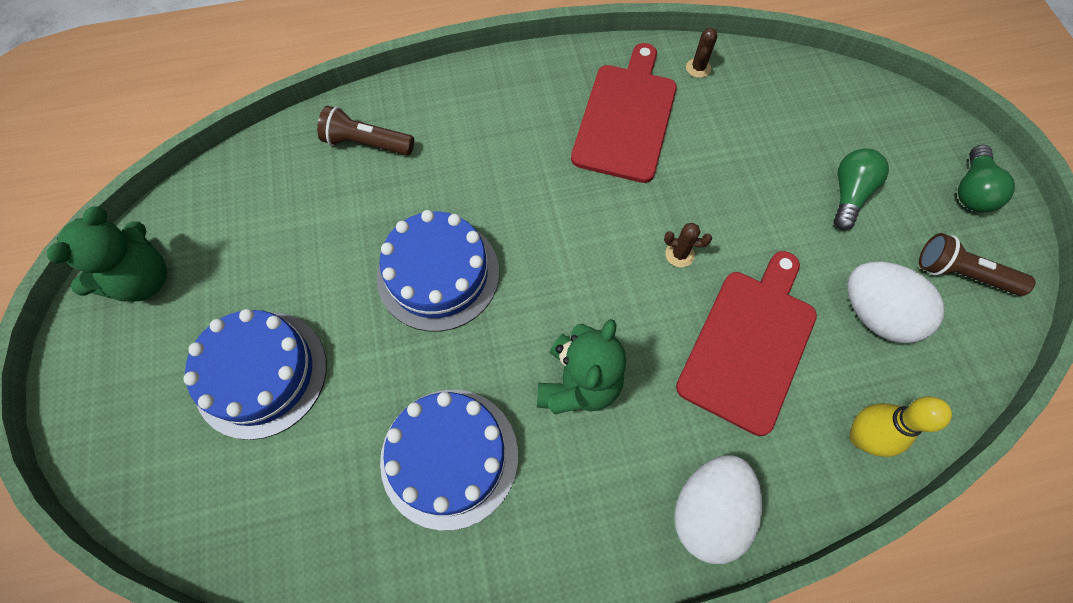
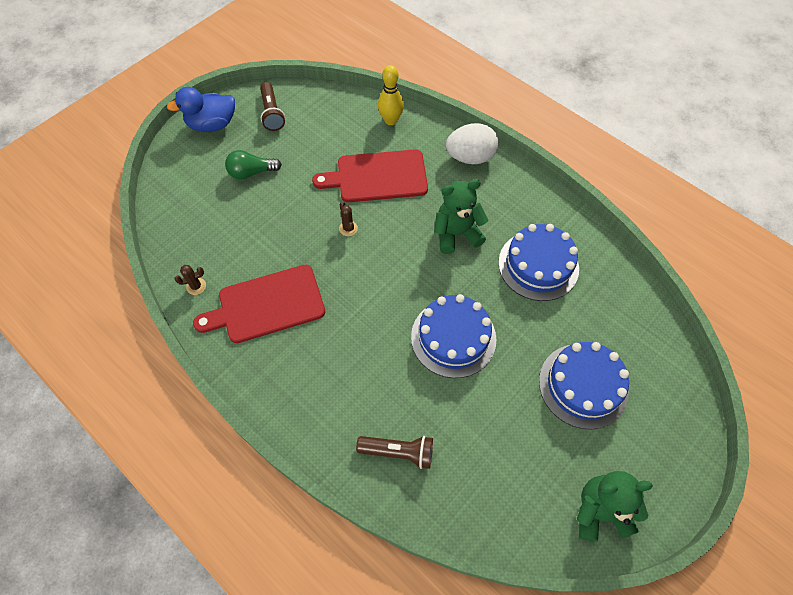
camera: 125 degrees left, 5 degrees down
brown flashlight [317,106,414,155] -> brown flashlight turned 60 degrees counterclockwise [356,436,433,469]
white egg [847,261,944,343] -> none
green light bulb [958,145,1015,213] -> blue duck [167,87,235,132]

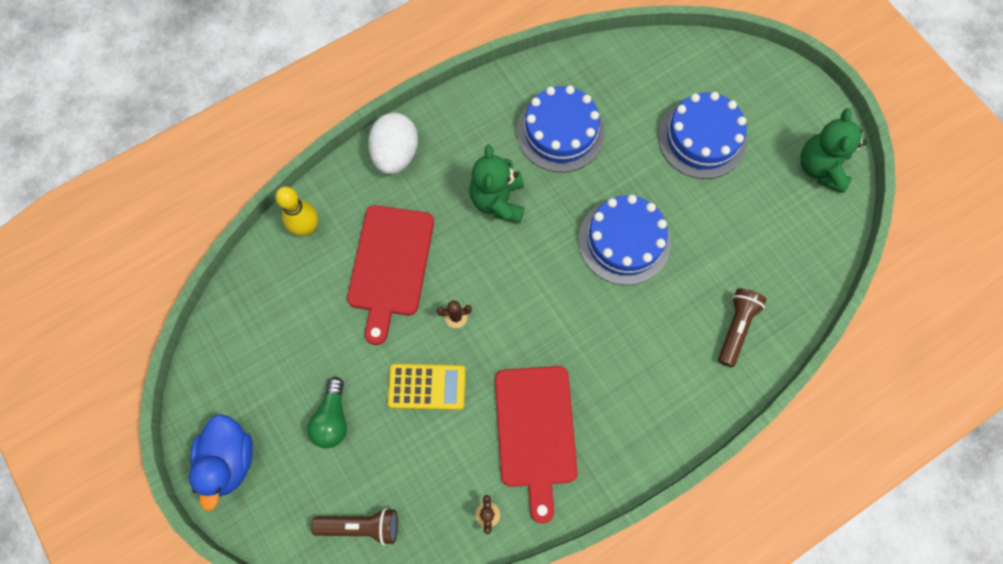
camera: 75 degrees left, 10 degrees up
brown flashlight [260,82,285,131] -> brown flashlight moved to [311,508,398,545]
none -> yellow calculator [388,364,466,410]

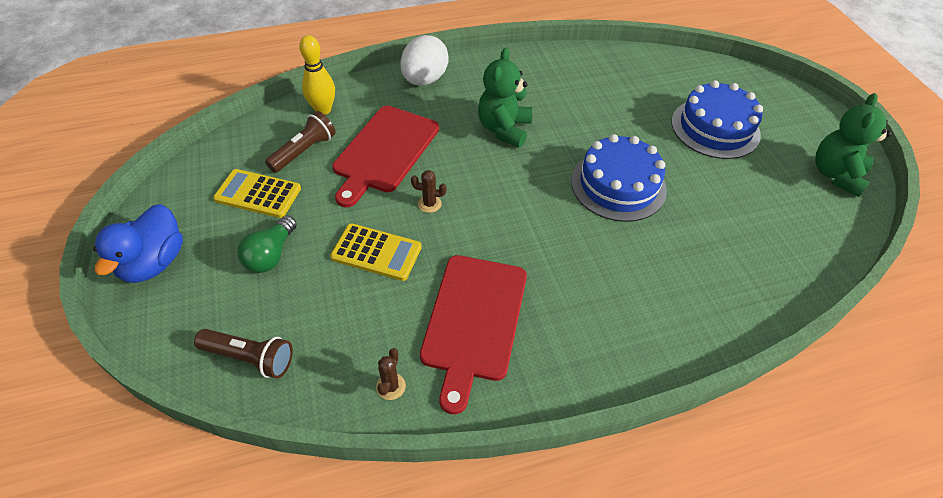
camera: 15 degrees right, 20 degrees down
blue cake [517,86,605,172] -> none
brown flashlight [718,288,766,367] -> brown flashlight moved to [265,111,336,173]
none -> yellow calculator [213,169,301,218]

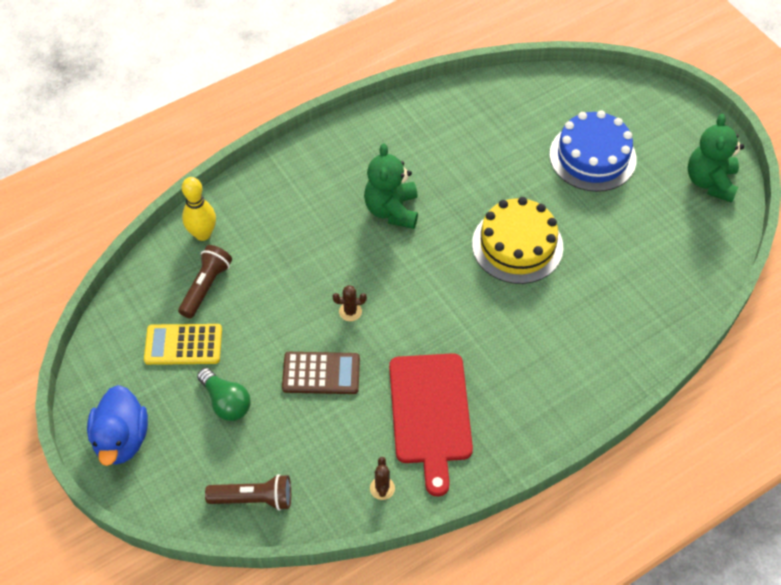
camera: 15 degrees left, 5 degrees up
green light bulb [237,215,297,273] -> green light bulb turned 45 degrees counterclockwise [197,368,251,421]
yellow calculator [330,223,422,281] -> brown calculator [282,352,360,394]
red cutting board [332,106,439,207] -> none
white egg [400,35,449,86] -> none
blue cake [571,134,667,222] -> yellow cake [472,197,563,284]

